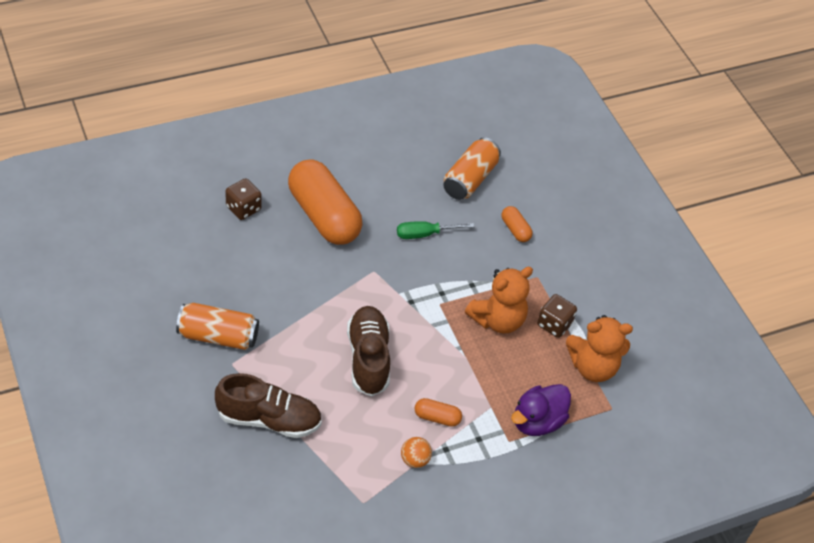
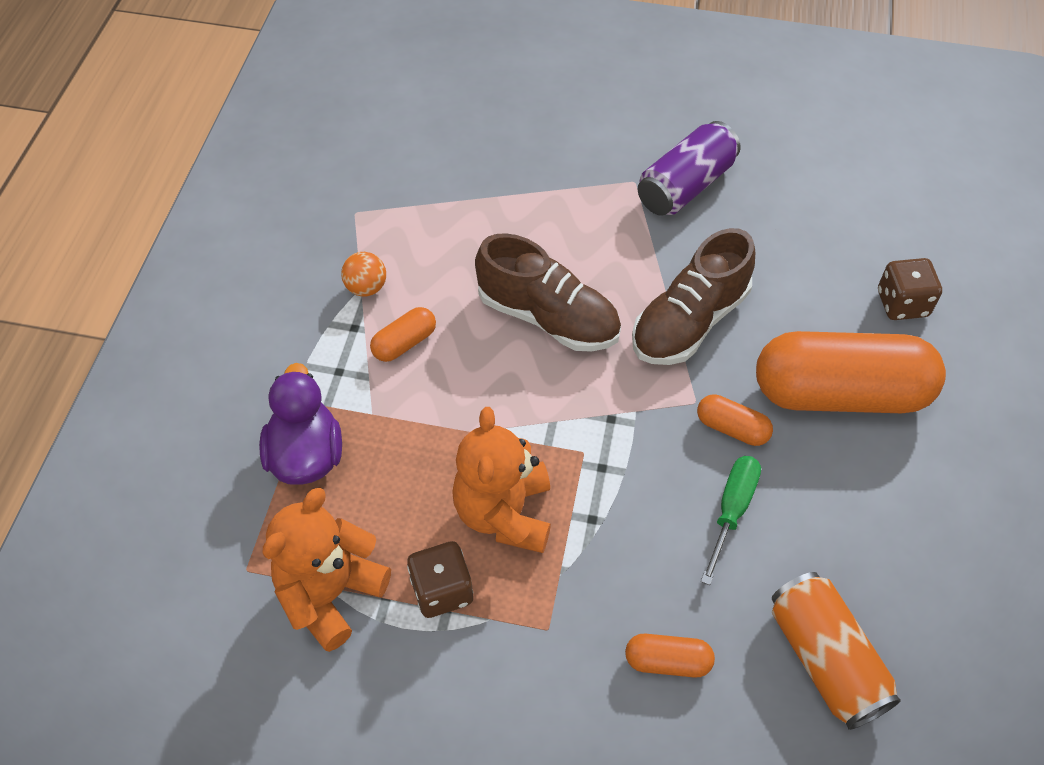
camera: 130 degrees right, 5 degrees up
orange can [176,303,259,350] -> purple can [638,121,741,216]
brown shoe [215,373,322,438] -> brown shoe moved to [632,228,755,365]
none -> orange capsule [697,394,773,446]

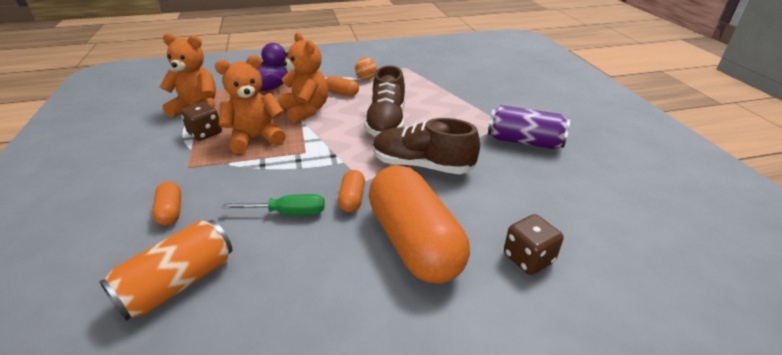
camera: 65 degrees right, 20 degrees down
none -> orange teddy bear [278,32,328,123]

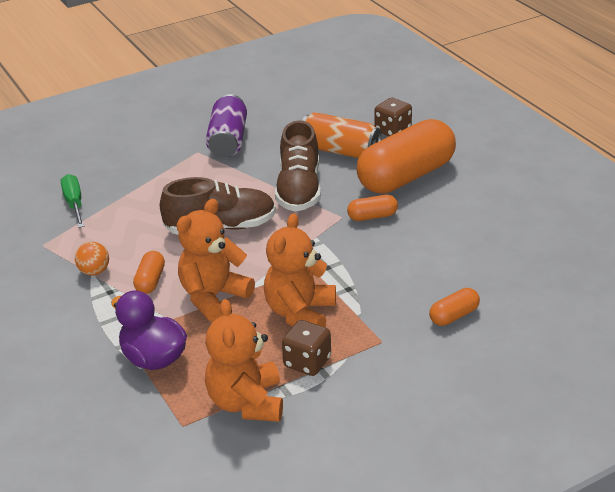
camera: 105 degrees left, 0 degrees up
orange can [99,220,232,321] -> orange can moved to [302,112,381,158]
orange teddy bear [215,55,286,154] -> orange teddy bear turned 60 degrees clockwise [264,213,336,327]
green screwdriver [222,194,325,215] -> green screwdriver moved to [61,174,84,228]

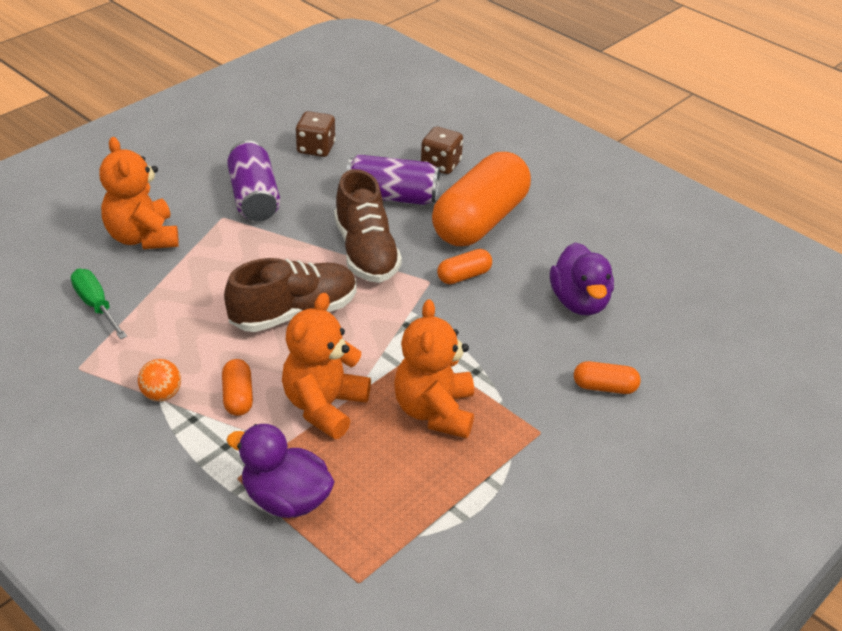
camera: 20 degrees left, 5 degrees up
orange teddy bear [205,299,283,422] -> orange teddy bear moved to [99,137,179,249]
brown dice [282,320,331,376] -> brown dice moved to [296,111,336,157]
orange can [302,112,381,158] -> purple can [346,154,440,205]
orange capsule [429,288,480,326] -> orange capsule turned 60 degrees clockwise [574,361,641,394]
none -> purple duck [550,242,614,316]

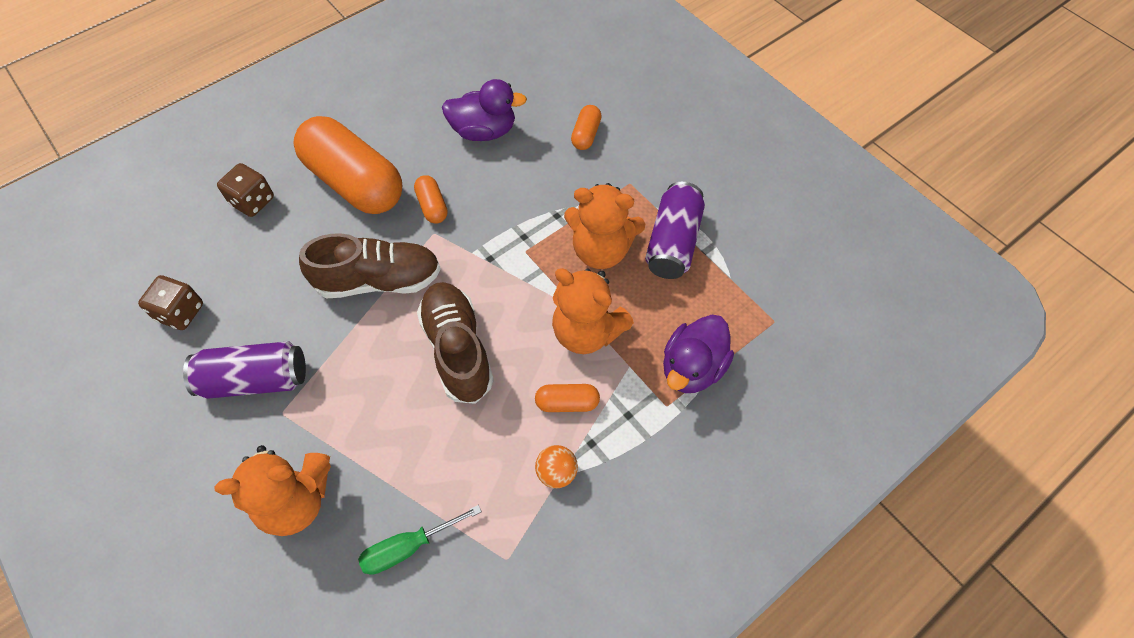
camera: 80 degrees left, 20 degrees up
purple can [346,154,440,205] -> purple can moved to [645,182,705,279]

